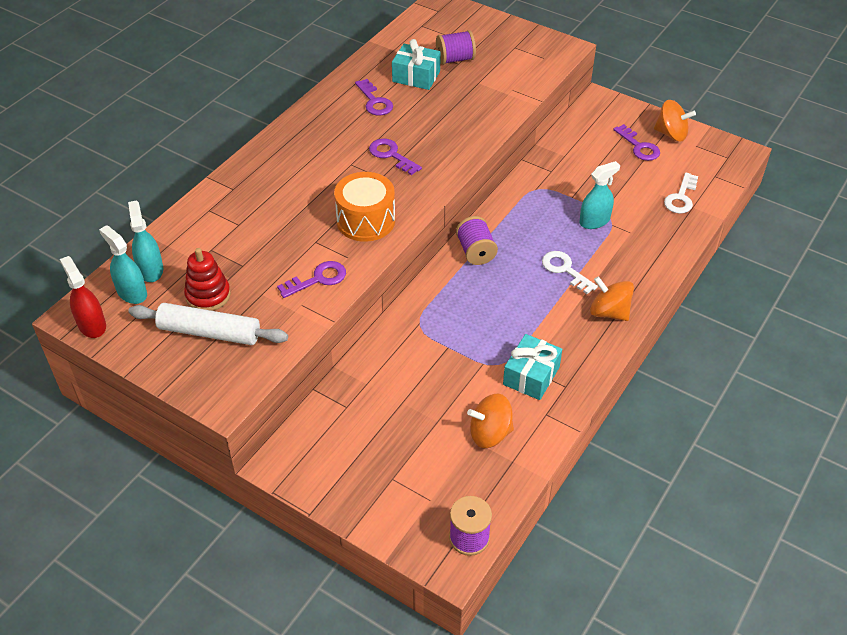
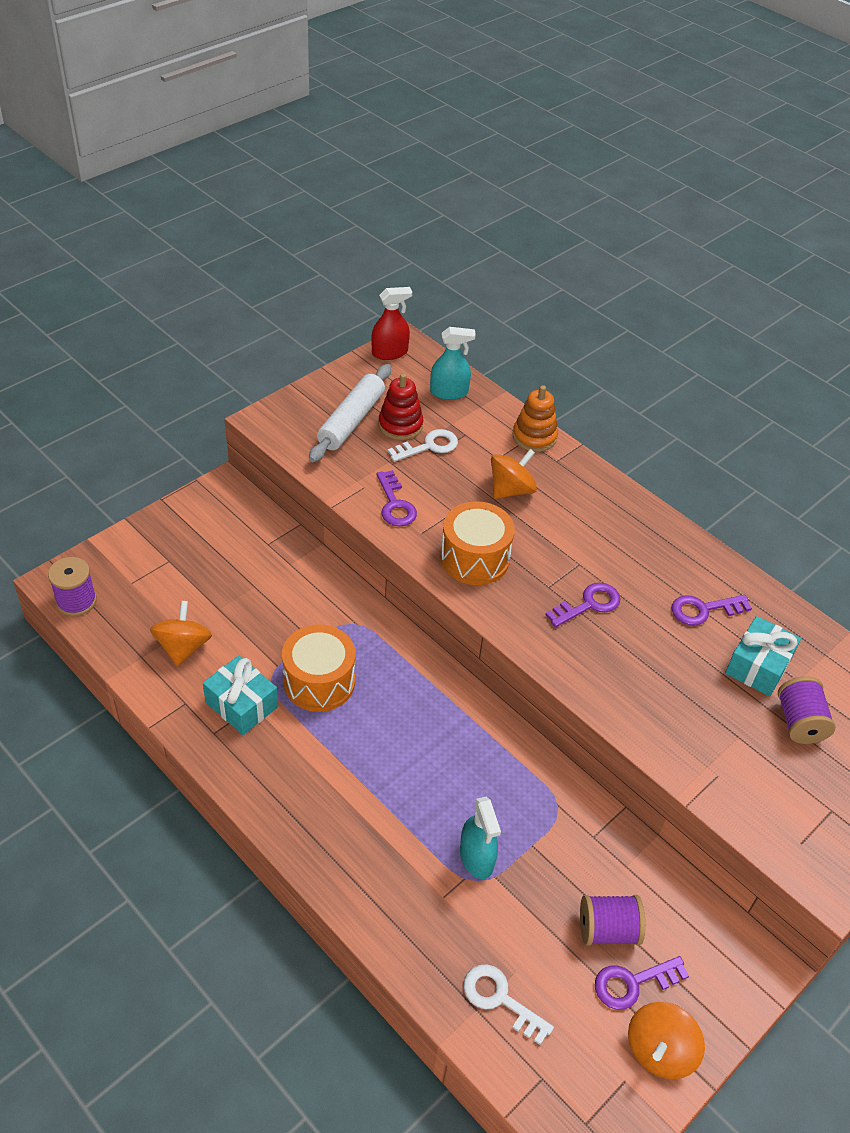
camera: 100 degrees right, 0 degrees up
turquoise spray bottle [99,225,147,304] -> none
purple spool [456,216,498,265] -> purple spool moved to [580,895,645,946]
white key [542,251,598,294] -> white key moved to [388,429,458,462]
orange spinning top [590,276,634,321] -> orange spinning top moved to [491,449,537,499]
none -> orange drum [282,625,356,712]
none -> orange stacking toy [513,385,558,452]

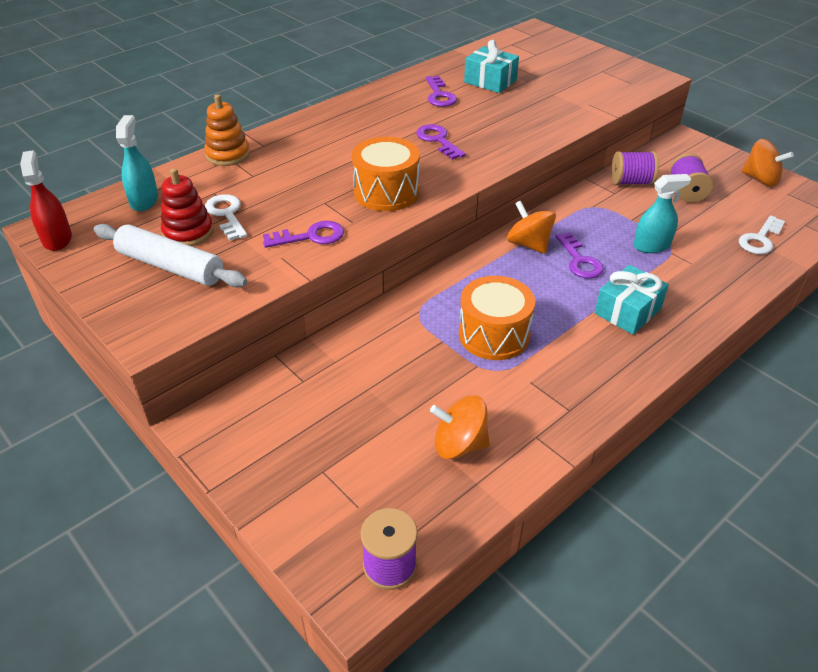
camera: 85 degrees left, 5 degrees down
turquoise gift [203,655,278,735] -> turquoise gift moved to [595,265,669,334]
orange spinning top [491,449,537,499] -> orange spinning top moved to [507,200,556,254]
purple key [595,956,689,1010] -> purple key moved to [555,232,604,279]
purple spool [778,676,836,744] -> purple spool moved to [612,151,659,185]

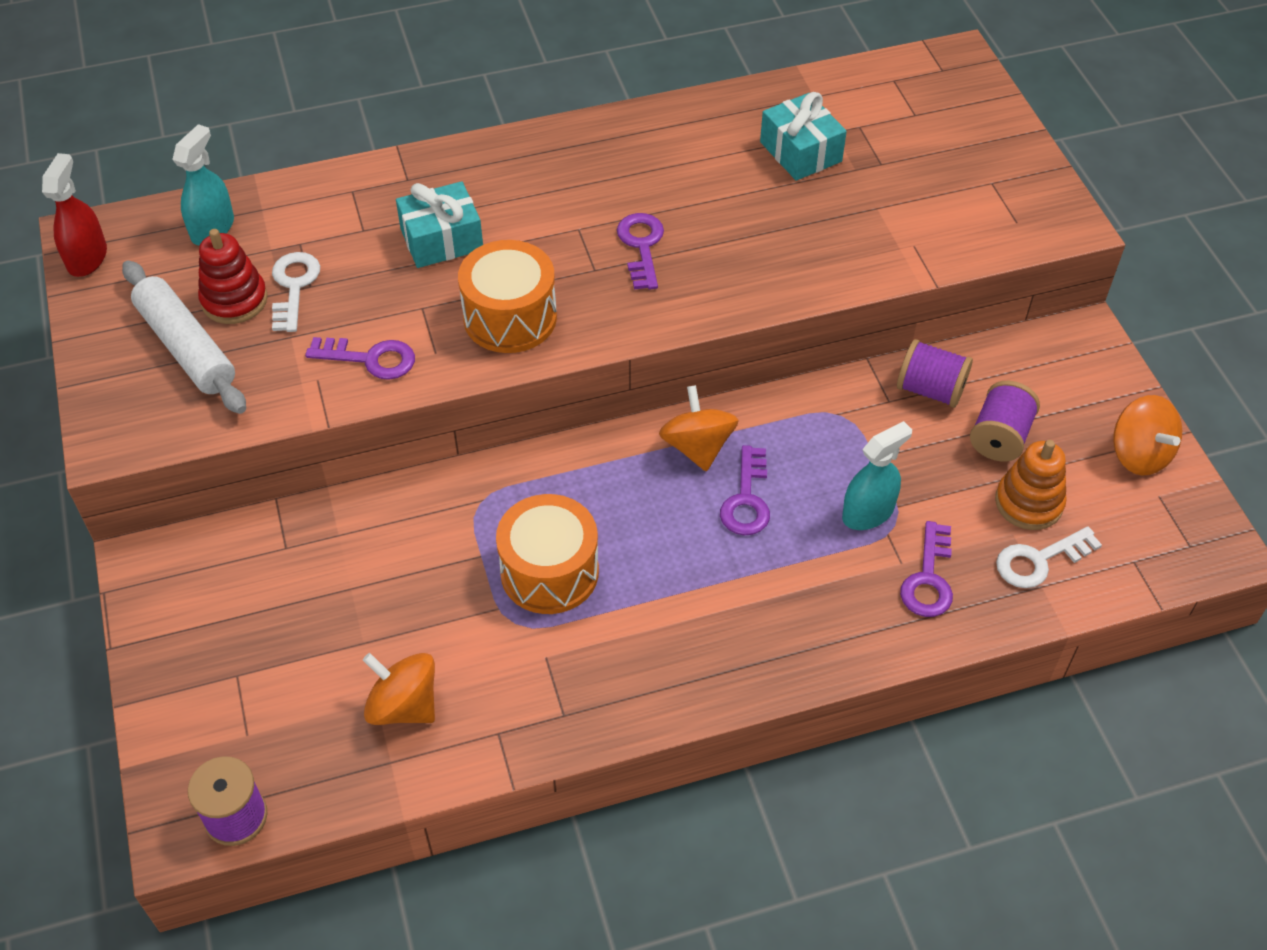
camera: 25 degrees right, 10 degrees up
orange stacking toy [204,94,250,166] -> orange stacking toy moved to [995,440,1067,530]
purple key [426,76,457,107] -> purple key moved to [900,521,953,617]
turquoise gift [595,265,669,334] -> turquoise gift moved to [396,181,483,268]
turquoise spray bottle [633,174,691,253] -> turquoise spray bottle turned 45 degrees counterclockwise [842,421,912,530]

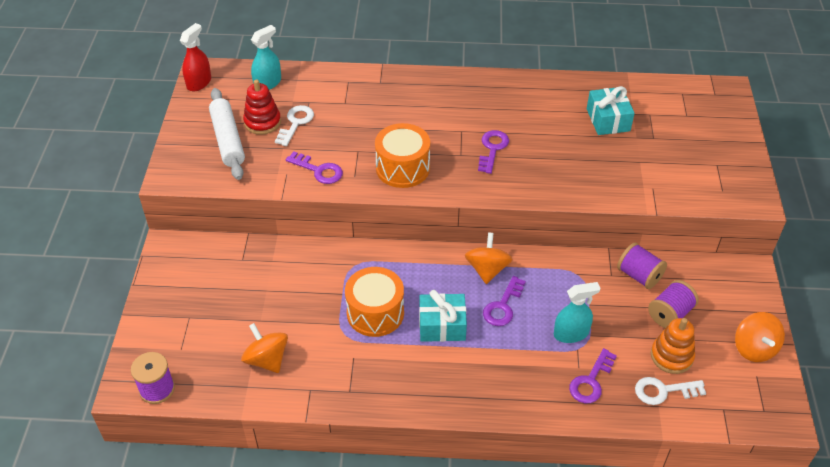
camera: 20 degrees right, 5 degrees down
turquoise gift [396,181,483,268] -> turquoise gift moved to [419,290,467,342]

